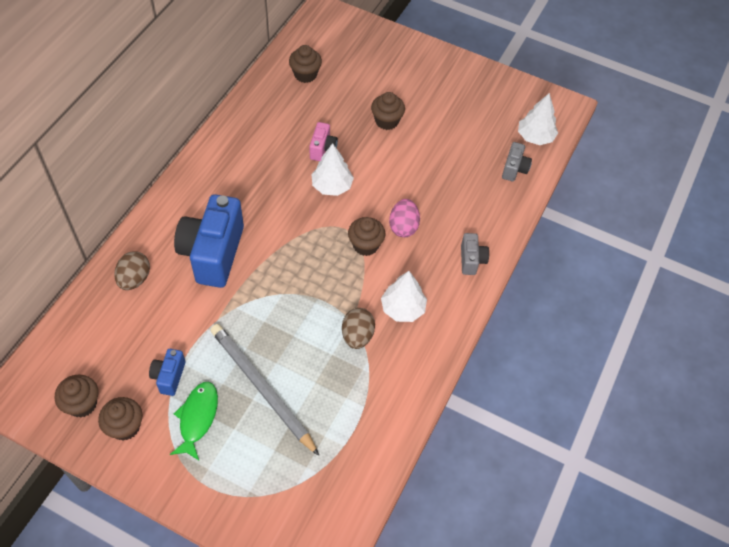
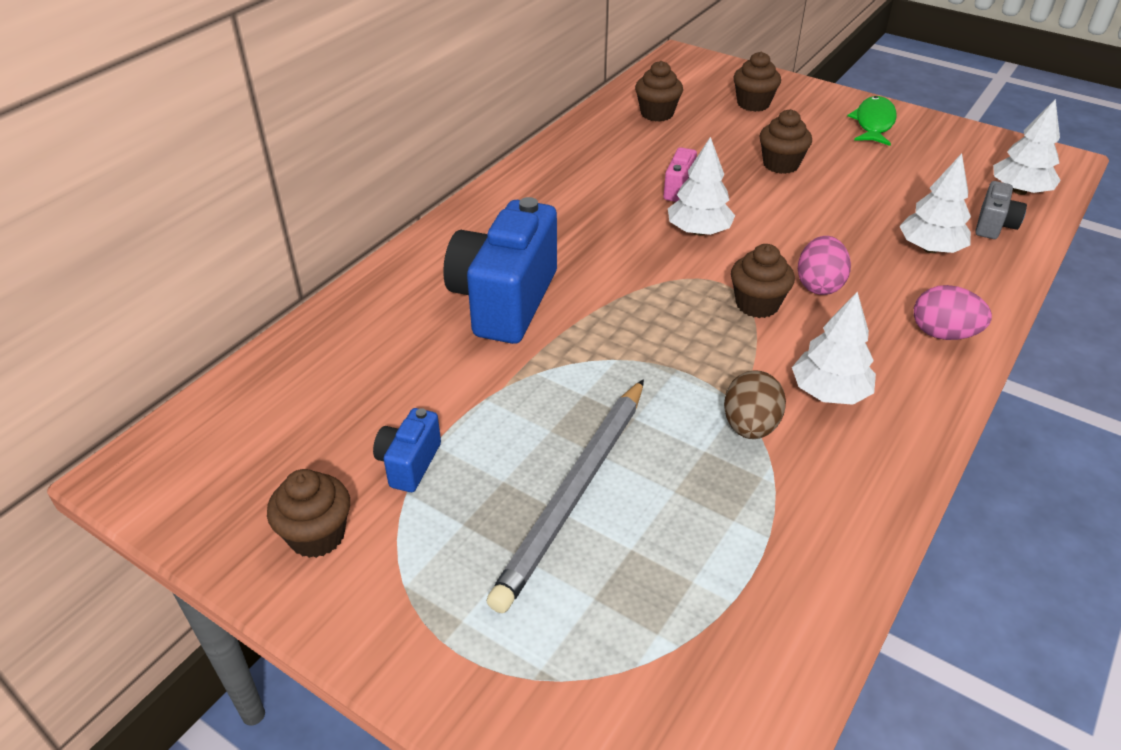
camera: 10 degrees right, 15 degrees down
brown cupcake [55,374,98,418] -> brown cupcake moved to [734,51,781,112]
brown egg [114,251,150,290] -> none
green fish [170,382,218,460] -> green fish moved to [847,96,897,146]
grey pencil [210,324,319,456] -> grey pencil turned 120 degrees counterclockwise [486,379,644,613]
grey camera [461,233,489,275] -> pink egg [914,285,992,340]
none -> white tree [899,153,971,253]

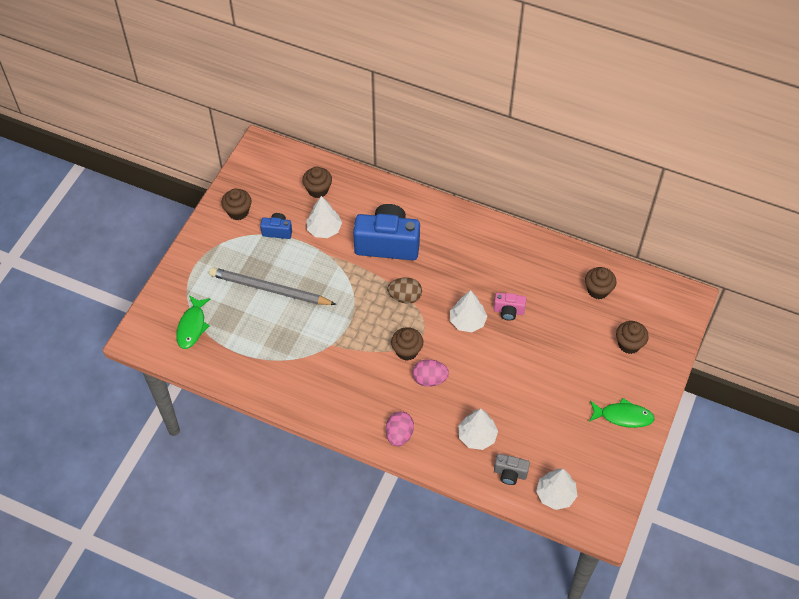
camera: 80 degrees right, 15 degrees up
brown egg [724,370,786,439] -> brown egg moved to [387,277,422,304]
brown cupcake [759,109,812,174] -> brown cupcake moved to [302,166,332,198]
white tree [792,292,876,405] -> white tree moved to [307,196,342,238]
none -> green fish [176,296,210,349]

